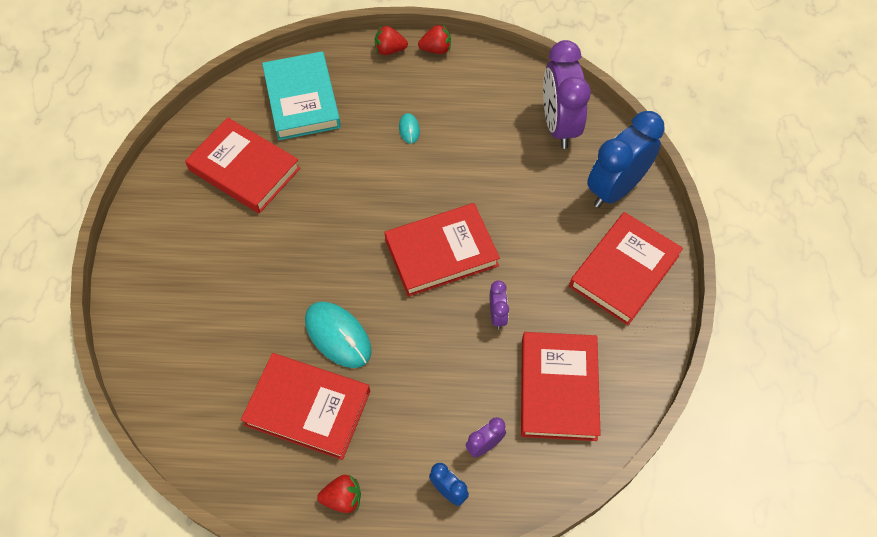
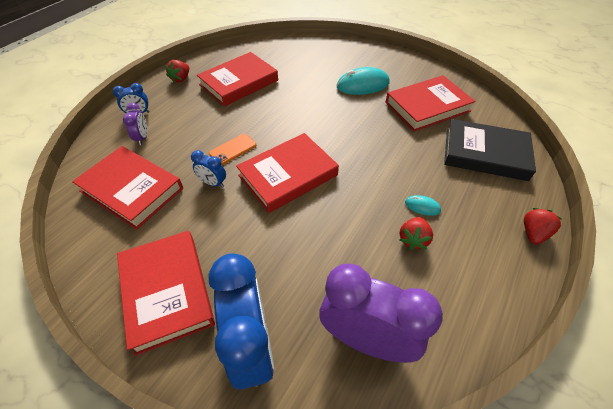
camera: 120 degrees right, 10 degrees down
turquoise book [262,51,341,140] -> black book [444,119,536,181]
turquoise mouse [305,302,372,368] -> turquoise mouse moved to [337,67,390,95]
red book [384,203,500,297] -> red book turned 45 degrees clockwise [236,133,339,213]
red strawberry [418,24,451,54] -> red strawberry moved to [400,217,433,250]
purple clock [490,280,509,329] -> blue clock [191,150,226,188]
none -> orange phone [209,134,256,165]

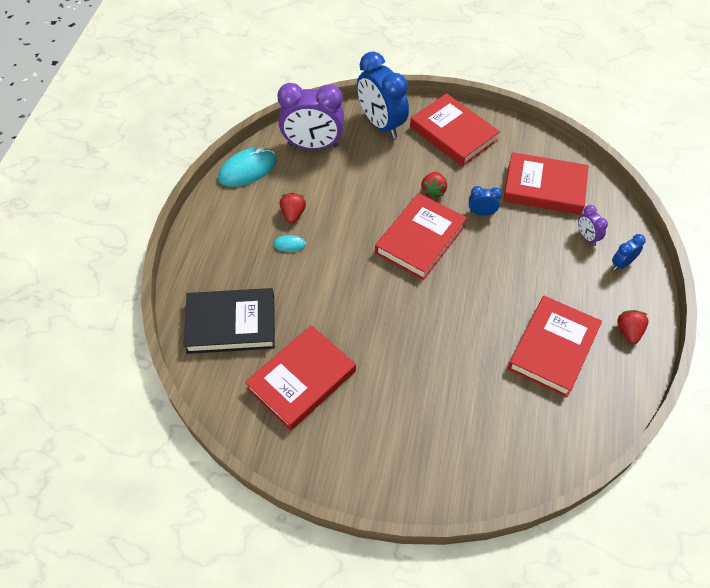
camera: 160 degrees right, 5 degrees up
orange phone [209,134,256,165] -> none
turquoise mouse [337,67,390,95] -> turquoise mouse moved to [218,147,277,187]
red strawberry [524,208,561,245] -> red strawberry moved to [421,172,447,199]

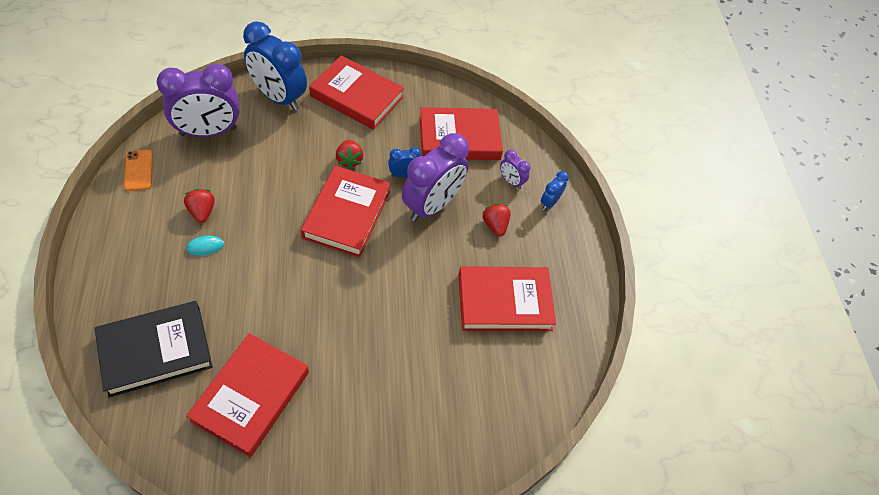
camera: 25 degrees left, 0 degrees up
turquoise mouse [218,147,277,187] -> orange phone [124,150,153,191]
red book [508,296,602,397] -> red book turned 75 degrees clockwise [458,266,556,331]
red strawberry [617,310,649,344] -> red strawberry moved to [482,203,511,236]
none -> purple clock [402,133,469,222]

